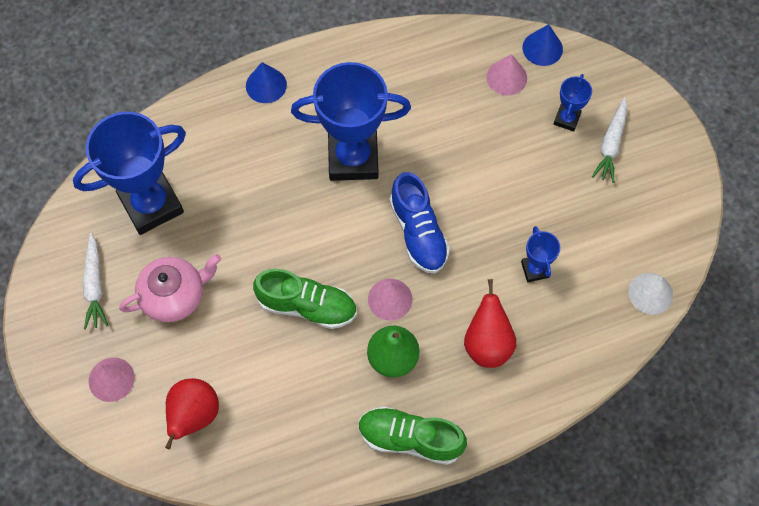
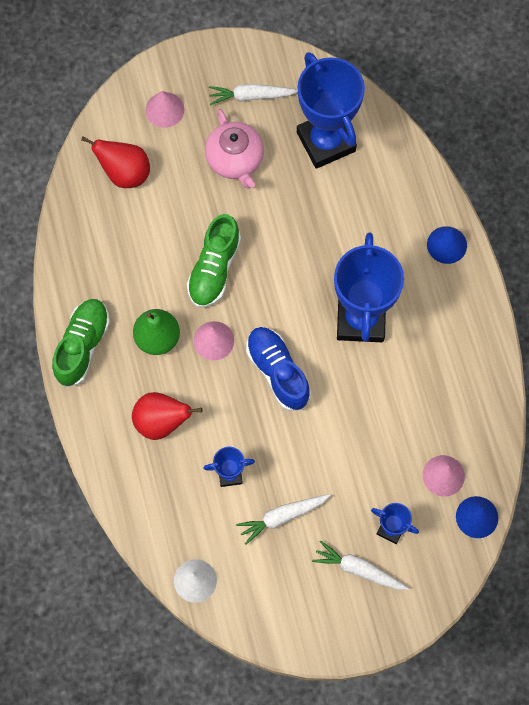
camera: 95 degrees right, 5 degrees up
blue shoe [390,172,450,274] -> blue shoe turned 75 degrees clockwise [246,327,311,411]
none -> white carrot [236,494,331,545]

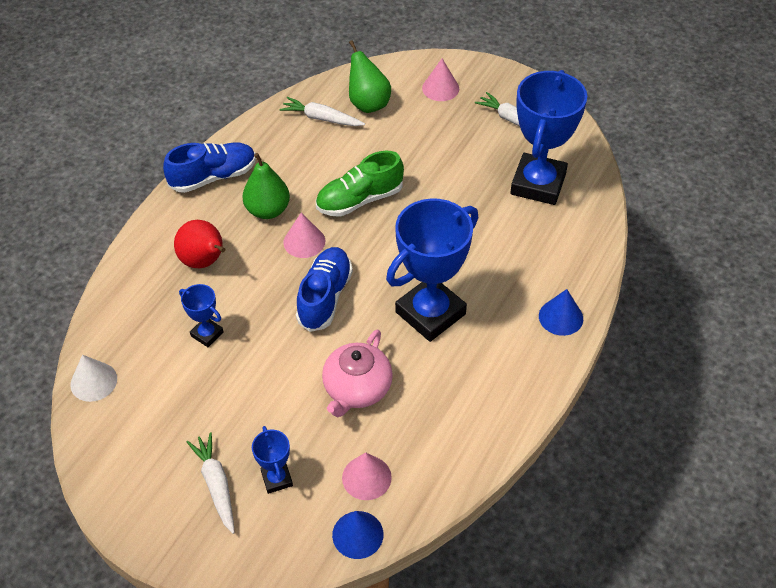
camera: 45 degrees right, 20 degrees down
green shoe [52,299,110,387] -> blue shoe [163,142,256,193]
red pear [81,136,150,188] -> green pear [349,40,391,113]
pink teapot [205,109,264,189] -> pink teapot moved to [322,329,393,417]
white carrot [236,494,331,545] -> white carrot moved to [280,97,365,126]

